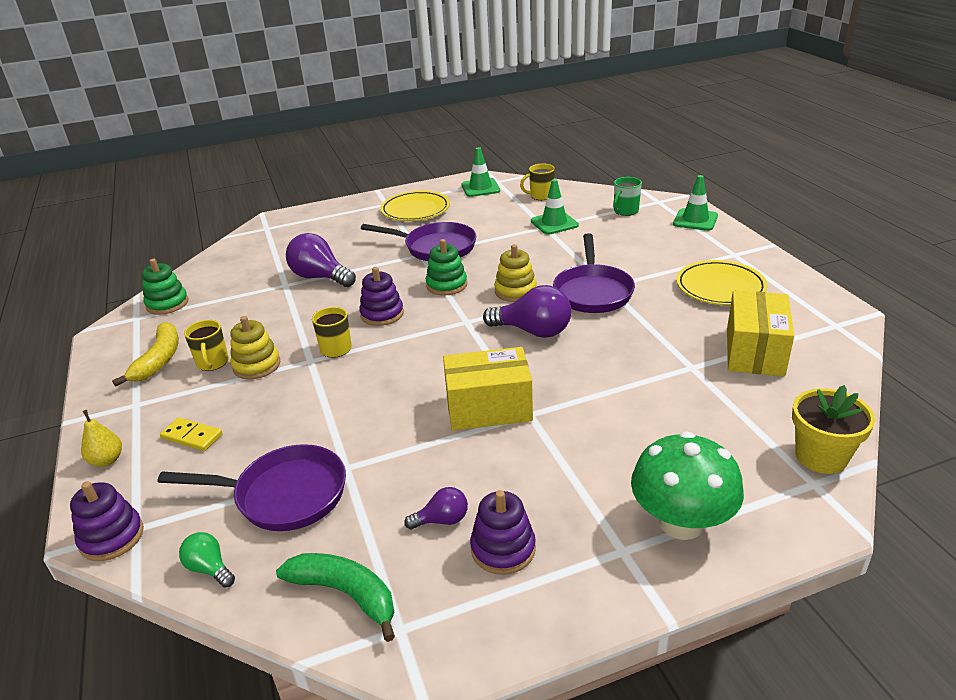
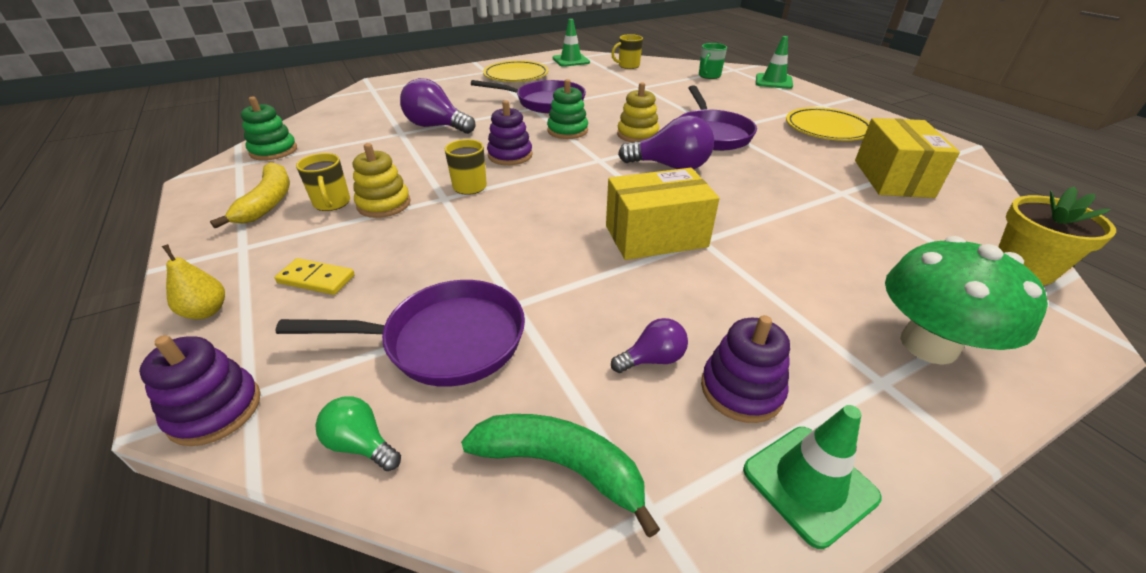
camera: 10 degrees left, 5 degrees up
green traffic cone [531,179,579,234] -> green traffic cone moved to [743,405,882,549]

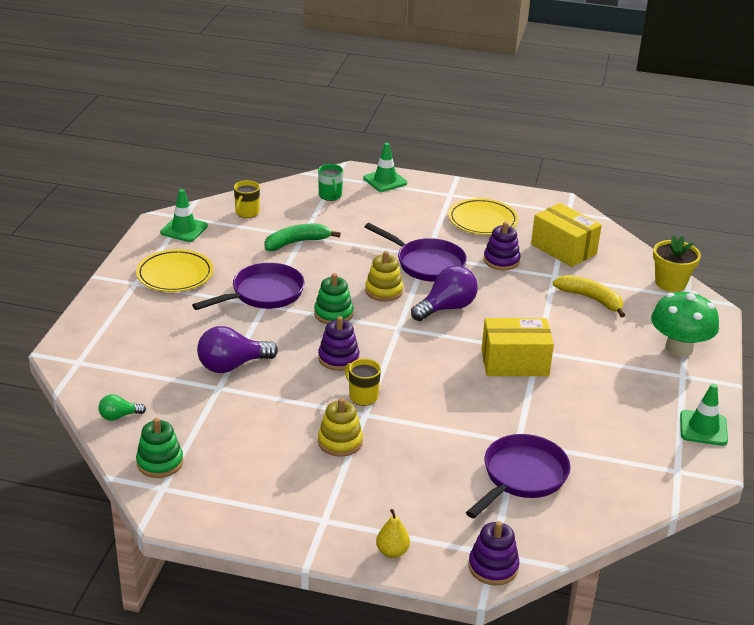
camera: 50 degrees left, 5 degrees down
yellow banana [210,162,290,229] -> yellow banana moved to [553,275,625,317]
yellow domino [275,258,355,295] -> none
yellow mug [296,153,350,211] -> none
green light bulb [315,396,401,471] -> green light bulb moved to [99,394,146,421]
green banana [461,414,660,538] -> green banana moved to [265,224,341,251]
yellow box [606,168,720,260] -> yellow box turned 60 degrees clockwise [481,318,554,376]
purple light bulb [611,318,688,373] -> none
purple stacking toy [701,315,790,423] -> purple stacking toy moved to [483,222,520,270]

